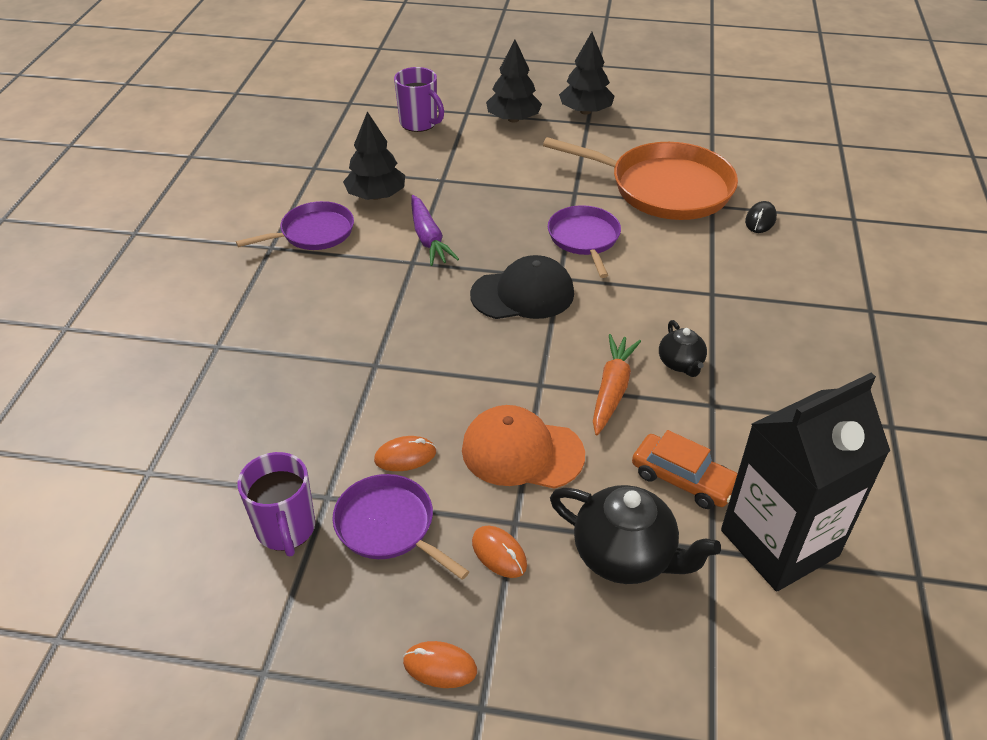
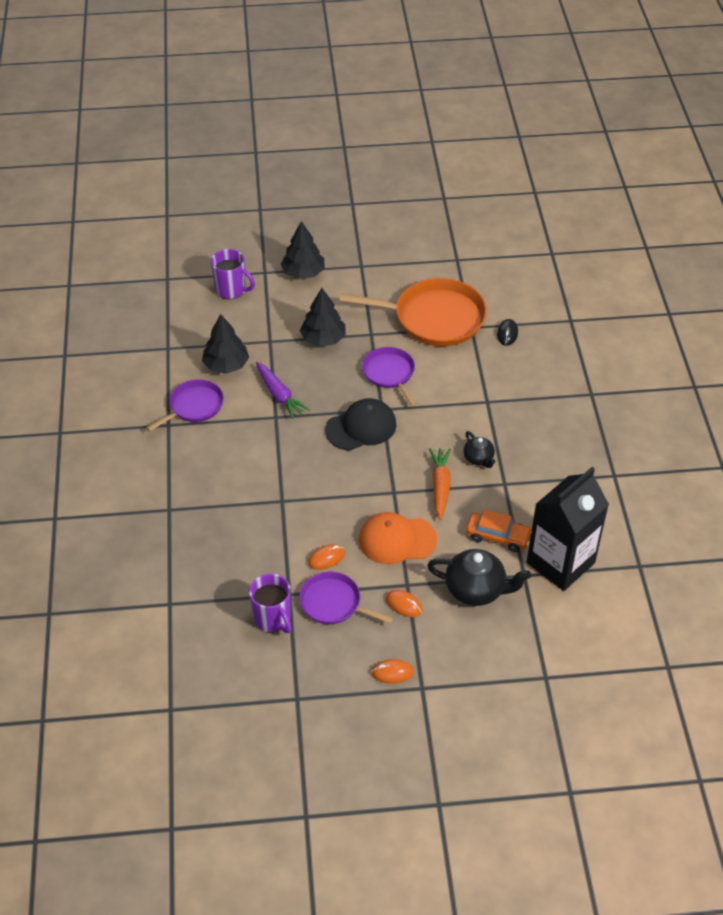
camera: 15 degrees left, 5 degrees up
black tree [559,32,614,115] -> black tree moved to [300,288,346,347]

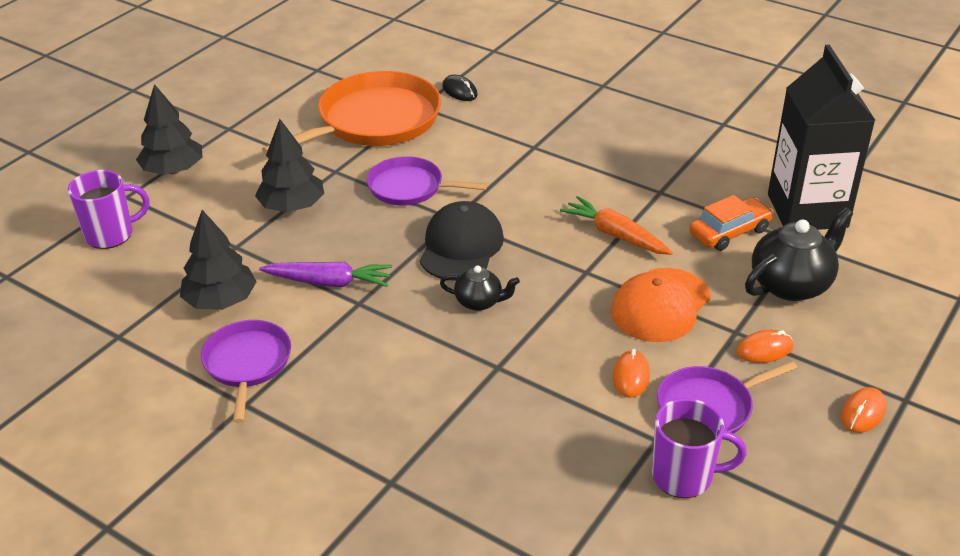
camera: 50 degrees left, 10 degrees down
black teapot [463,431,496,468] -> black teapot moved to [440,265,520,311]

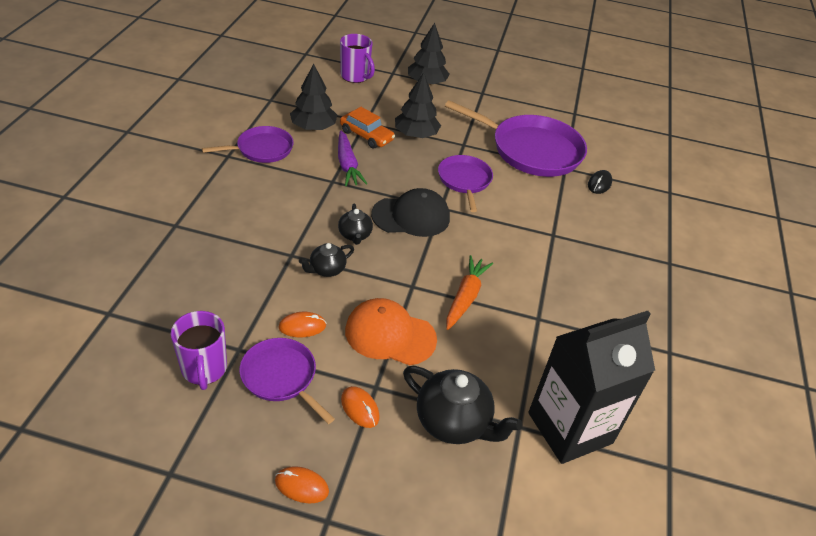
camera: 65 degrees right, 5 degrees up
orange pan [262,71,441,155] -> purple pan [445,100,587,177]
orange car [689,195,774,251] -> orange car moved to [340,107,395,149]
none -> black teapot [299,243,354,277]

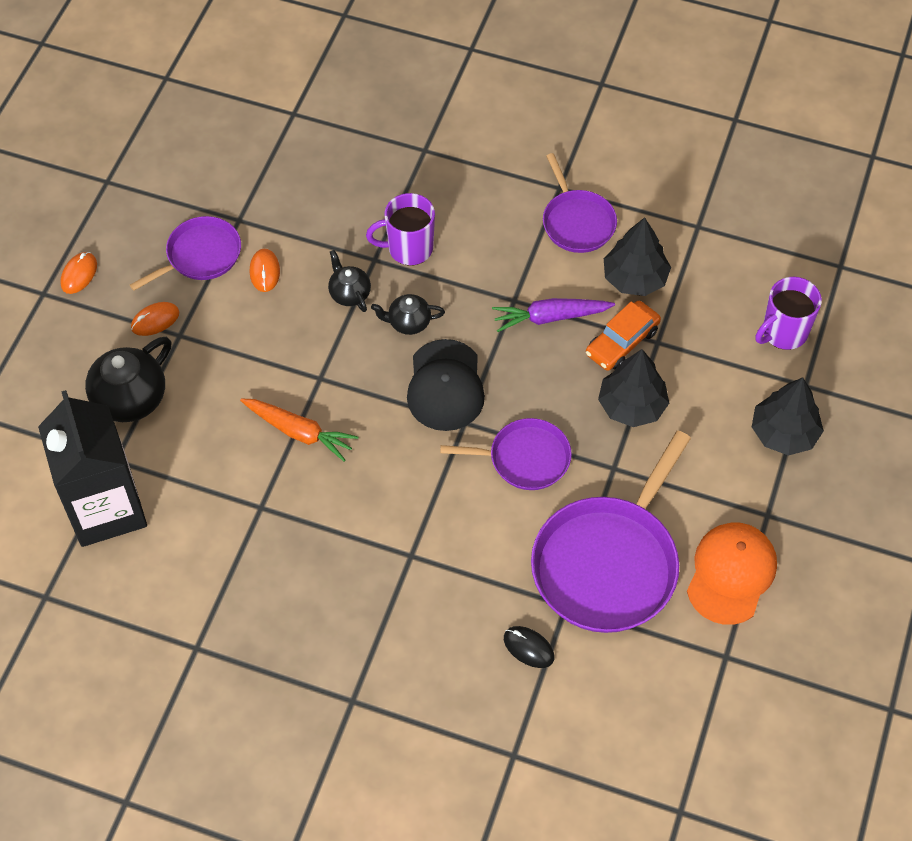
camera: 100 degrees right, 15 degrees up
purple mug [171,311,227,390] -> purple mug moved to [366,193,435,265]
orange cap [345,298,437,365] -> orange cap moved to [687,523,777,625]

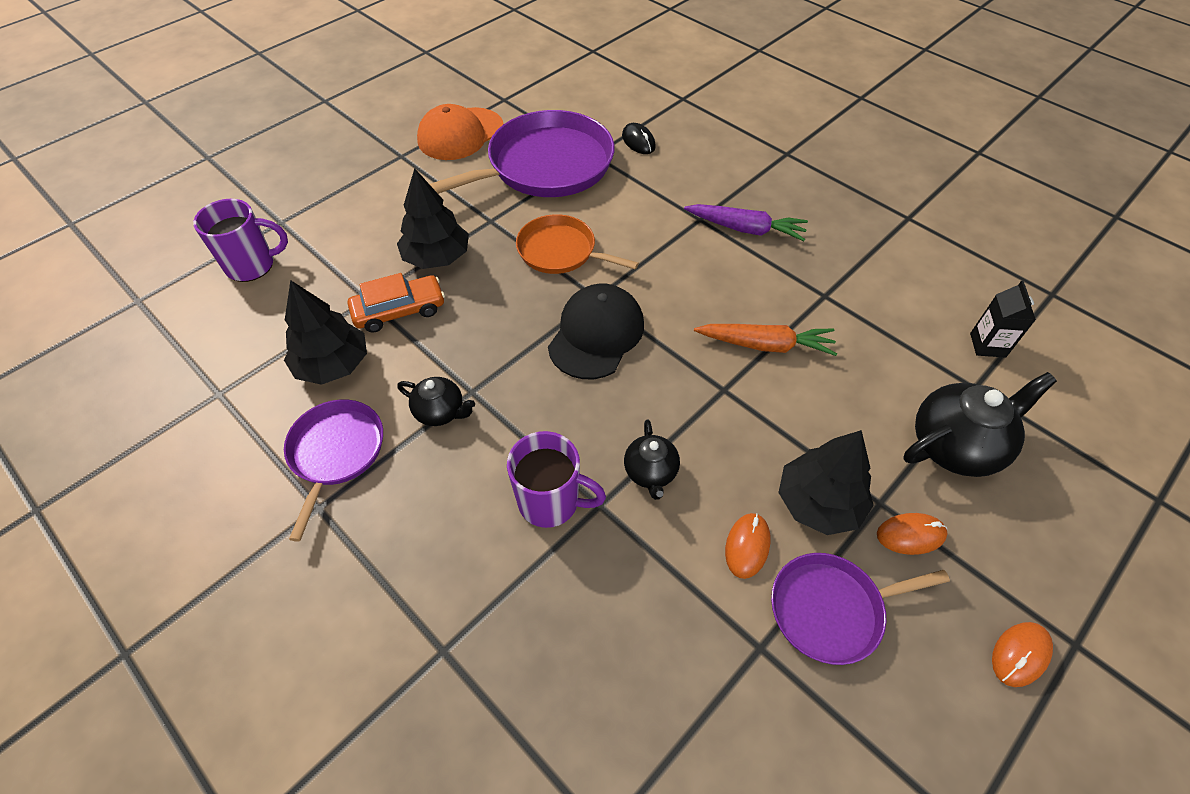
camera: 155 degrees left, 5 degrees down
black carton [38,390,147,547] -> black carton [970,280,1036,358], size x0.41
orange carrot [240,399,358,461] -> orange carrot turned 135 degrees clockwise [694,324,837,356]
black teapot [371,294,445,335] -> black teapot moved to [397,377,475,426]
purple pan [440,418,572,490] -> orange pan [516,214,639,274]
purple carrot [492,298,615,332] -> purple carrot moved to [684,204,808,241]
black tree [752,378,824,456] -> black tree moved to [778,430,874,535]

